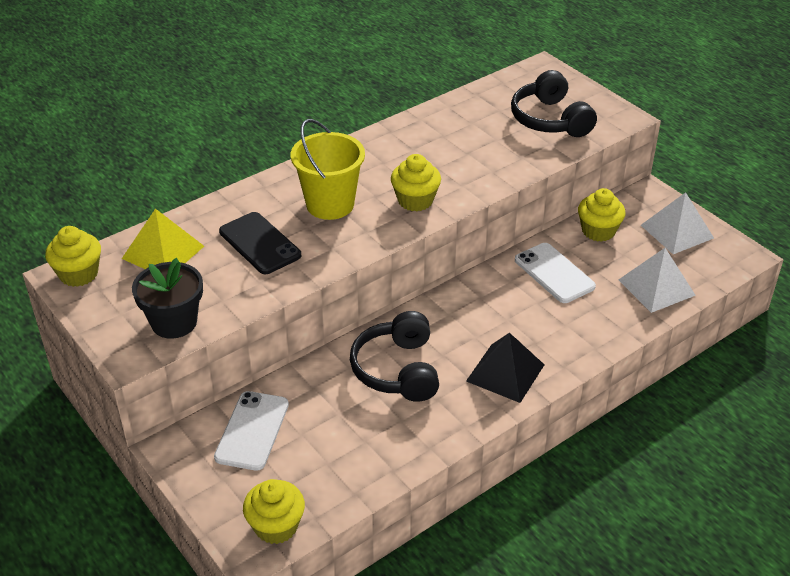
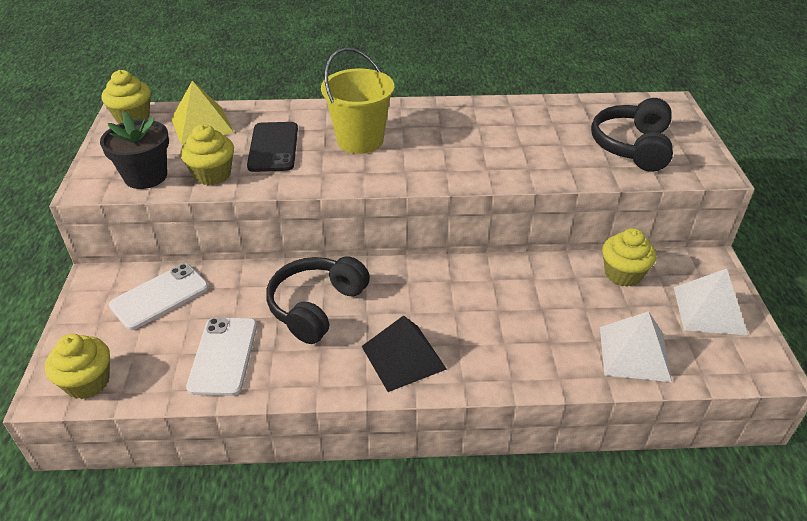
camera: 35 degrees right, 0 degrees up
yellow cupcake [391,154,441,212] -> yellow cupcake moved to [180,124,234,185]
white phone [515,243,596,303] -> white phone moved to [186,318,257,396]

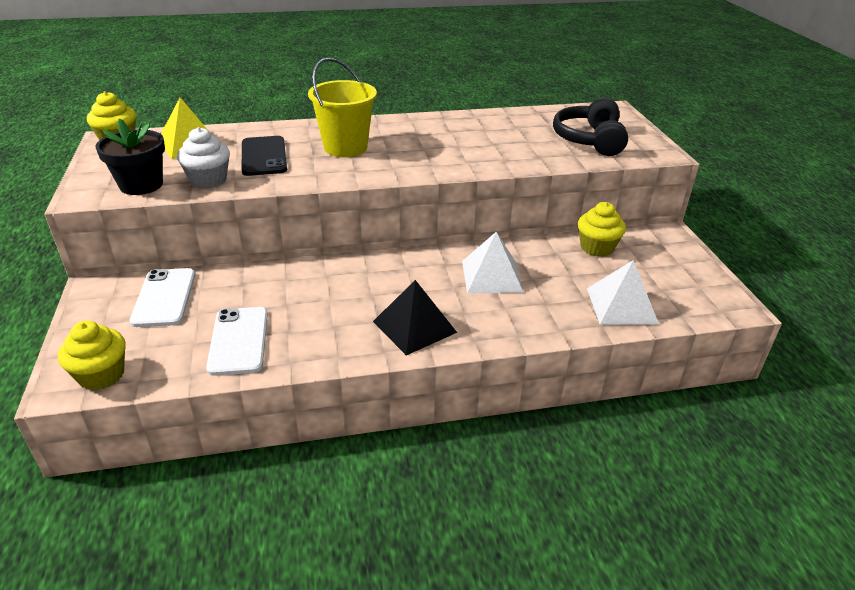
camera: 10 degrees left, 5 degrees down
white phone [109,264,209,330] -> white phone turned 45 degrees counterclockwise [130,268,195,327]
yellow cupcake [180,124,234,185] -> white cupcake [177,127,230,188]
black headphones [266,256,370,344] -> none
white pyramid [674,269,748,335] -> white pyramid moved to [462,232,524,293]

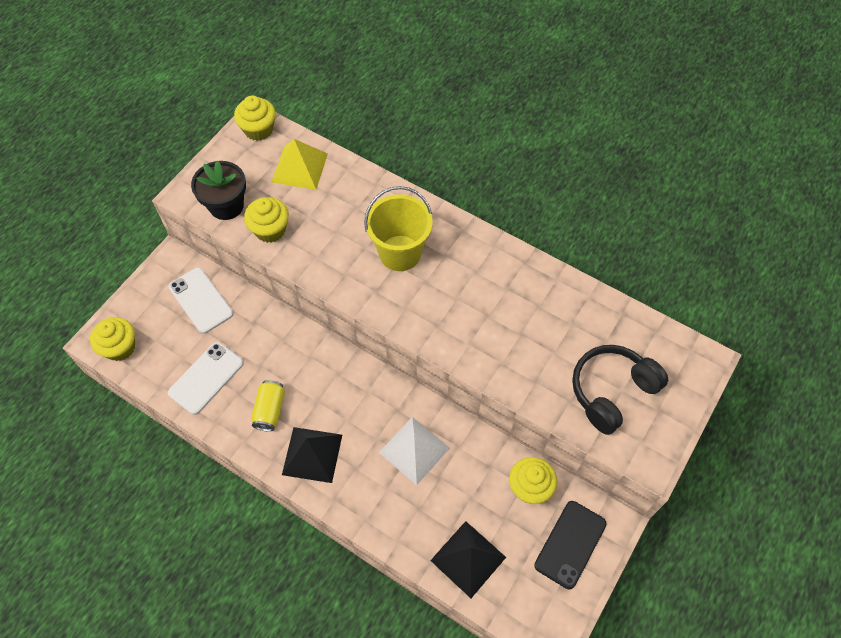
camera: 45 degrees right, 25 degrees up
white phone [130,268,195,327] -> white phone turned 75 degrees counterclockwise [169,268,233,334]
white cupcake [177,127,230,188] -> yellow cupcake [244,197,289,243]
black phone [241,136,287,176] -> black phone moved to [534,501,606,589]
white pyramid [587,260,659,325] -> black pyramid [430,521,506,598]
none -> yellow can [251,380,285,431]

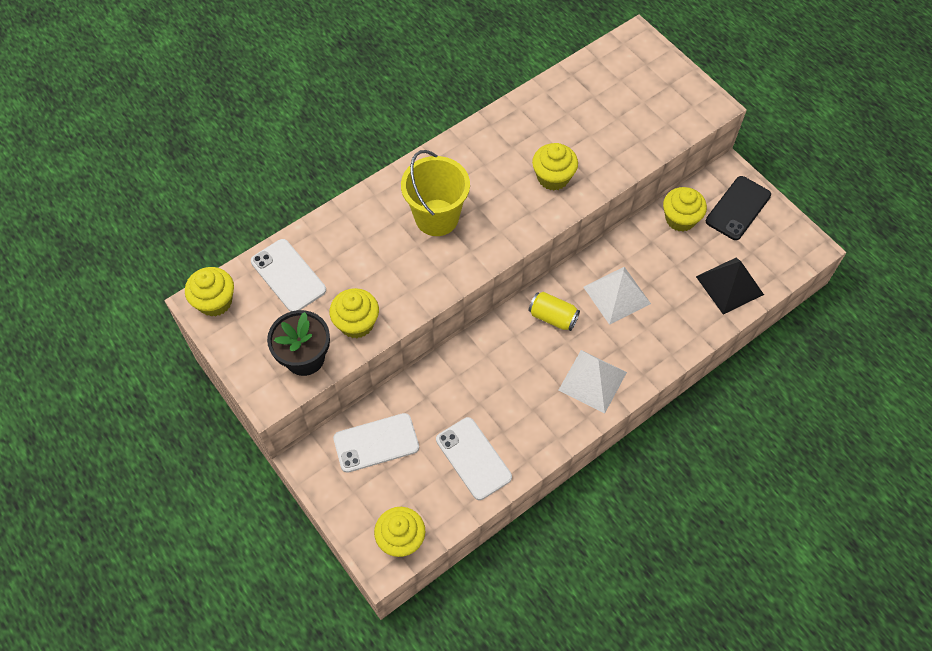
camera: 70 degrees left, 0 degrees up
yellow can [251,380,285,431] -> yellow can moved to [529,292,580,331]
yellow pyramid [272,139,328,190] -> white phone [251,239,326,312]
black pyramid [282,427,342,483] -> white pyramid [558,350,627,414]
black phone [534,501,606,589] -> black phone turned 75 degrees clockwise [706,176,771,240]
black headphones [572,345,668,435] -> none
none -> yellow cupcake [532,143,578,191]

